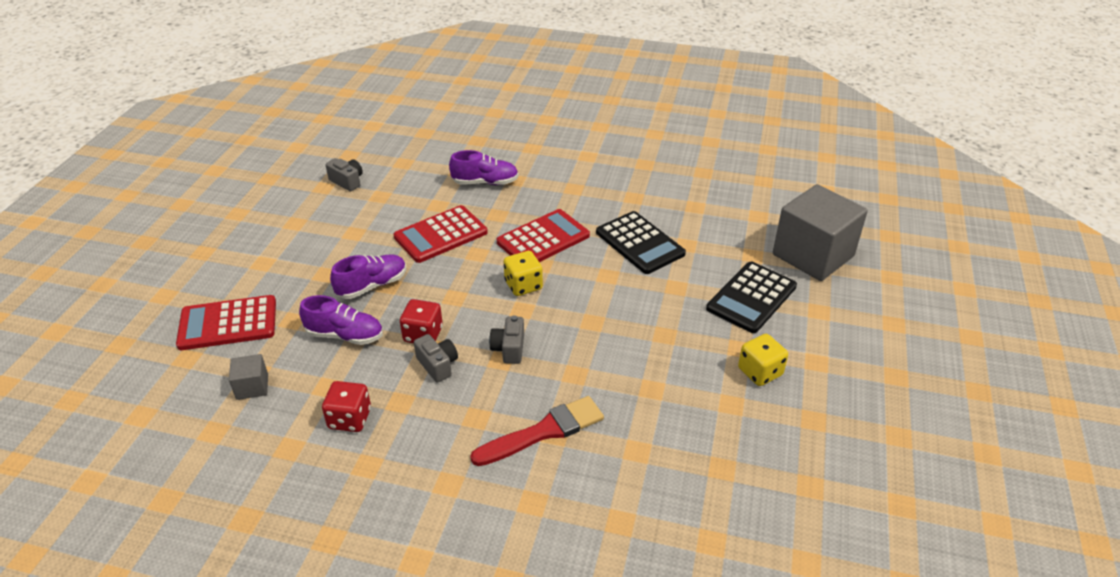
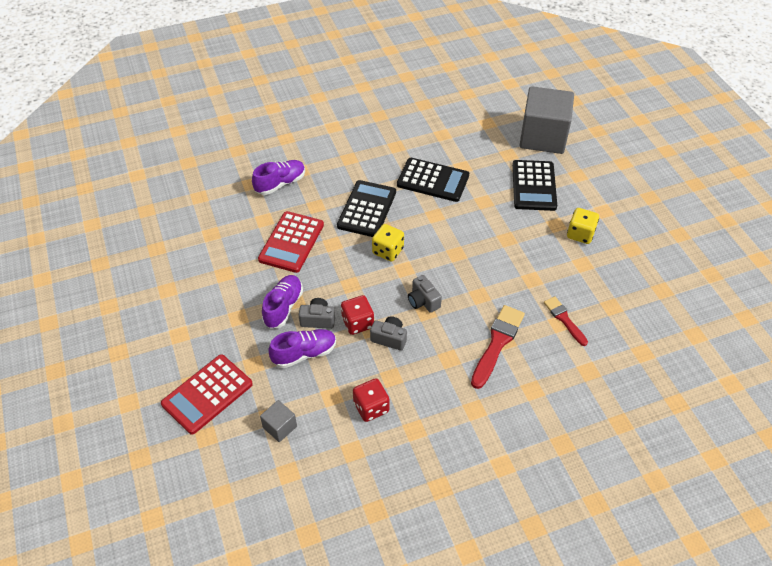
camera: 35 degrees left, 10 degrees up
grey camera [326,158,363,191] -> grey camera moved to [299,298,335,329]
red calculator [497,209,590,262] -> black calculator [337,180,396,237]
none -> red brush [544,296,588,346]

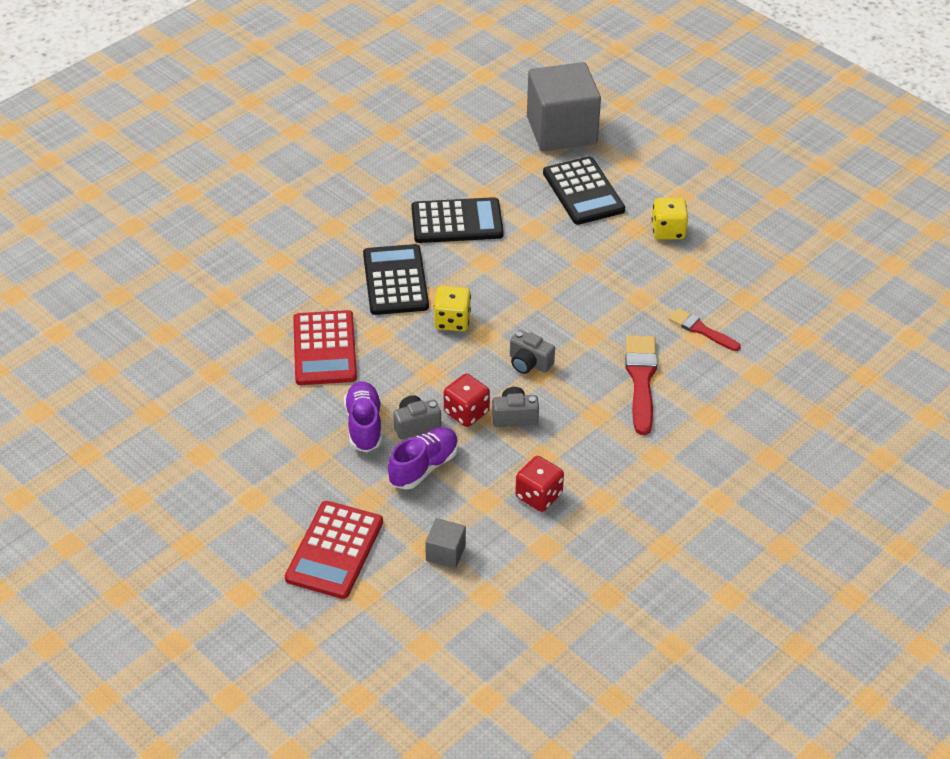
camera: 25 degrees left, 5 degrees down
purple shoe [252,160,305,195] -> none

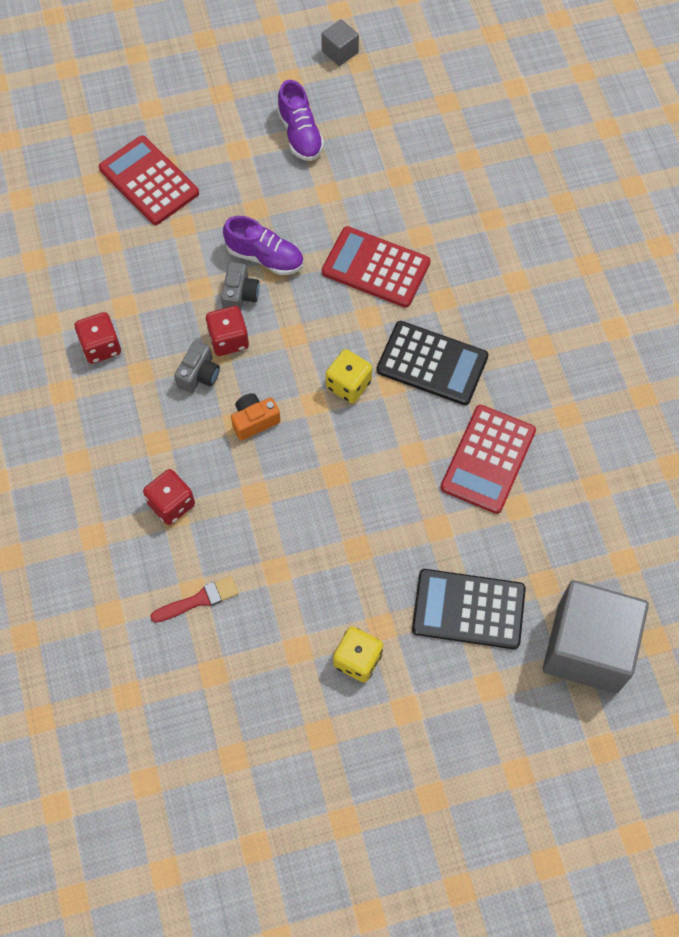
camera: 120 degrees right, 20 degrees up
purple shoe [388,427,458,490] -> purple shoe moved to [277,80,324,161]
black calculator [411,197,504,243] -> red calculator [440,405,536,514]
grey cube [425,518,466,569] -> grey cube moved to [321,19,359,66]
grey camera [510,330,555,374] -> orange camera [231,393,280,440]
red brush [625,335,657,435] -> red dice [143,469,195,525]

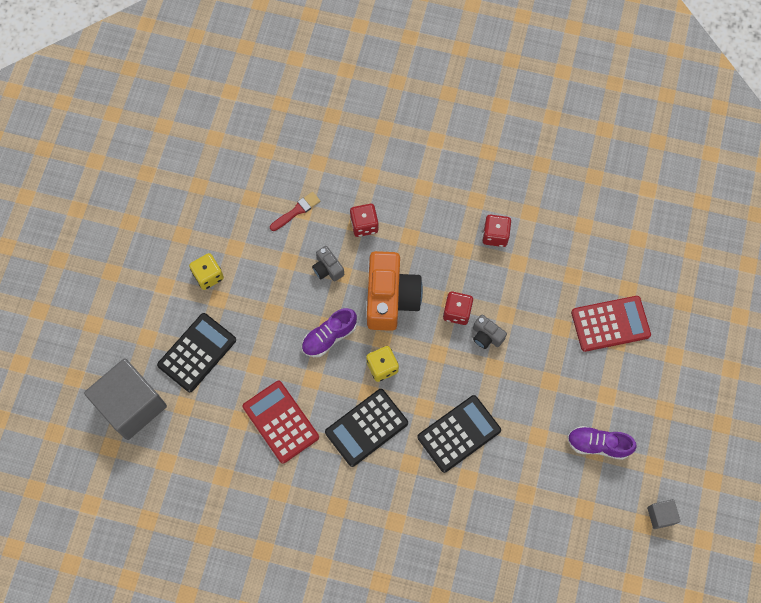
camera: 120 degrees right, 5 degrees up
red brush [150,576,239,623] -> red brush turned 135 degrees counterclockwise [270,192,320,231]
grey camera [174,340,220,393] -> grey camera moved to [312,246,344,281]
purple shoe [223,216,304,275] -> purple shoe moved to [302,308,357,357]
orange camera [231,393,280,440] -> orange camera [367,251,423,331], size x2.17
red calculator [322,226,431,308] -> black calculator [417,395,501,473]

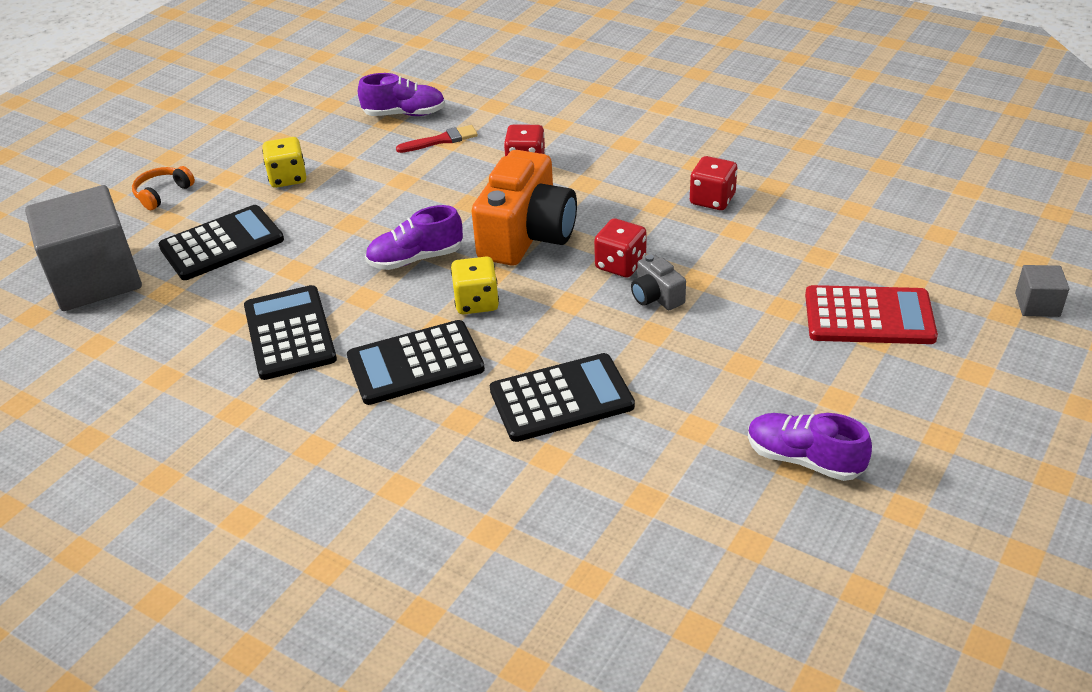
camera: 20 degrees right, 30 degrees down
red calculator [243,381,319,464] -> black calculator [244,285,337,380]
grey camera [312,246,344,281] -> none
grey cube [647,499,681,529] -> grey cube moved to [1015,265,1069,317]
none -> orange headphones [132,166,195,210]
none -> purple shoe [358,73,445,116]

